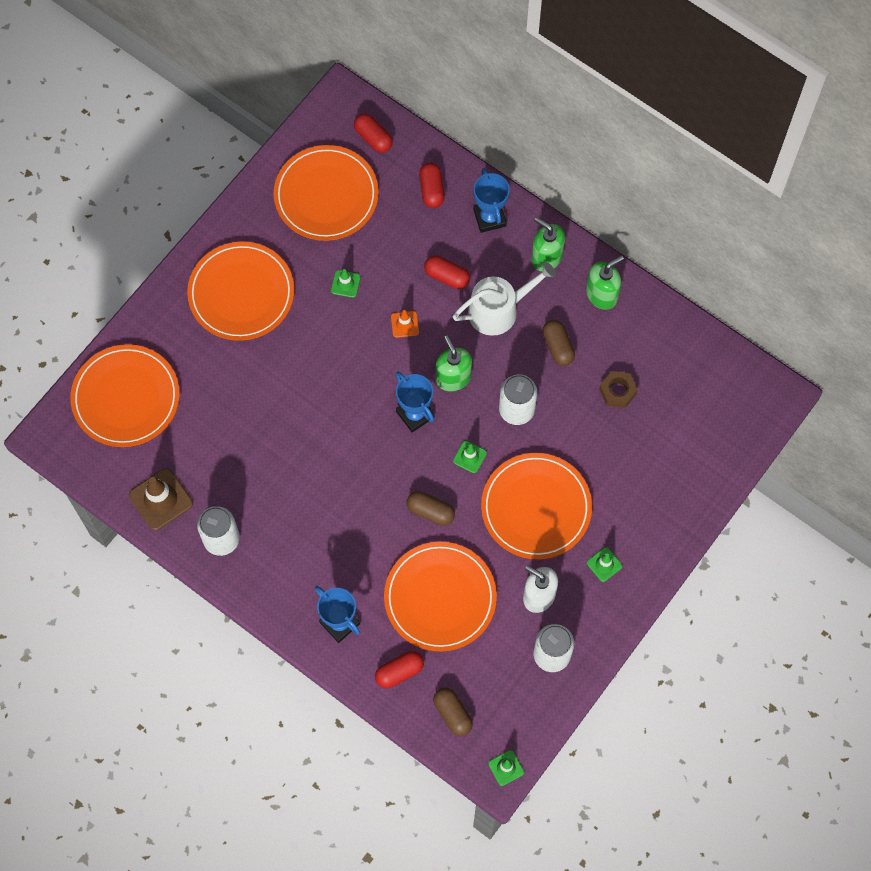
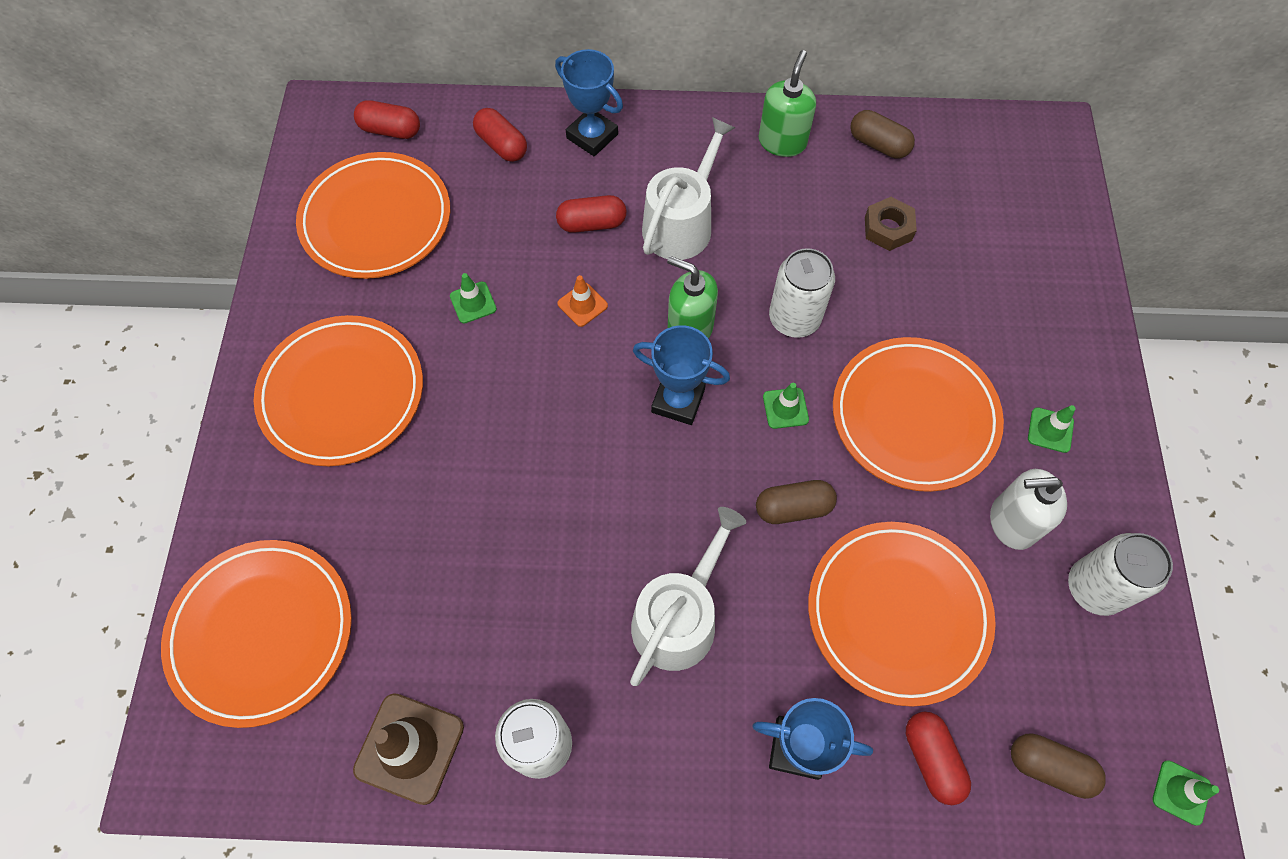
camera: 35 degrees left, 5 degrees down
red capsule [375,651,424,688] -> red capsule turned 45 degrees counterclockwise [906,712,971,805]
green soap dispenser [531,217,565,272] -> none
brown capsule [542,320,575,366] -> brown capsule moved to [850,110,915,158]
none -> white watering can [630,507,746,686]

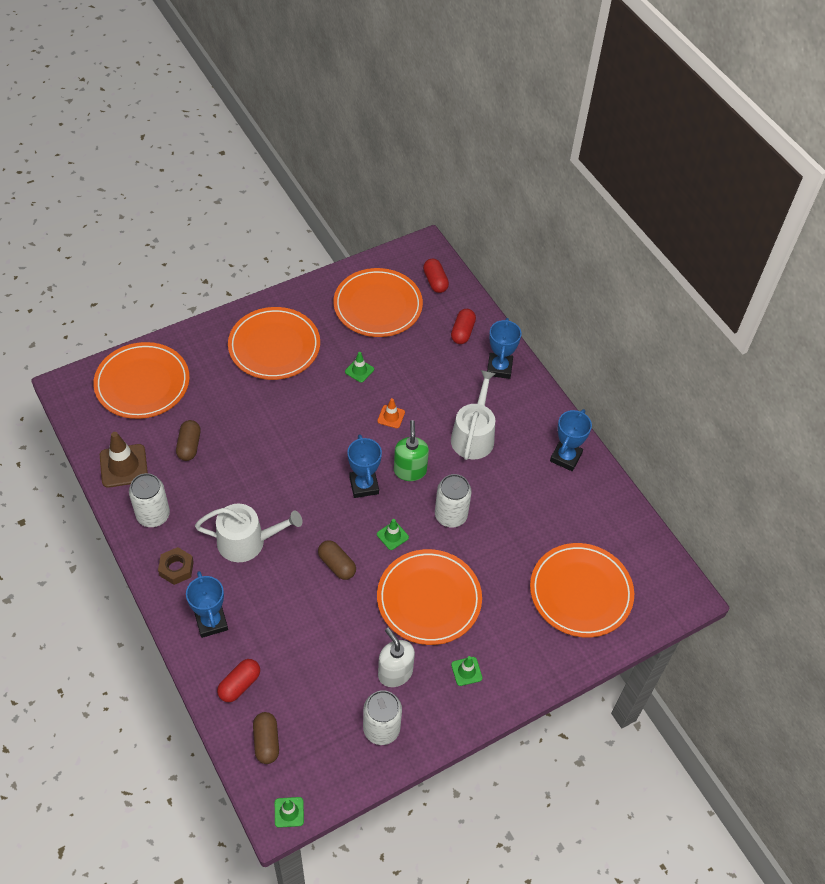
camera: 55 degrees right, 10 degrees down
red capsule [556,195,626,233] -> none
white watering can [642,117,735,260] -> white watering can turned 75 degrees counterclockwise [451,370,496,460]
green soap dispenser [759,50,816,157] -> blue trophy [550,409,592,471]
orange plate [808,522,996,707] -> orange plate moved to [530,543,634,638]
brown capsule [850,110,915,158] -> brown capsule moved to [176,420,201,461]
brown nut [865,197,917,251] -> brown nut moved to [158,547,194,585]

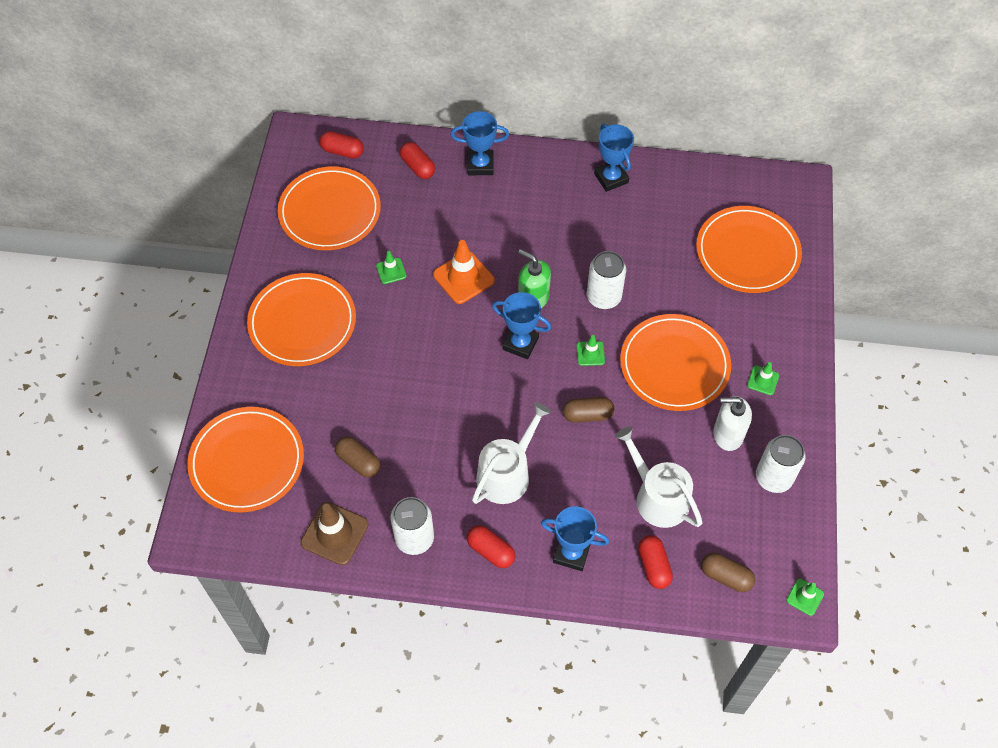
camera: 50 degrees left, 5 degrees up
brown nut [158,547,194,585] -> red capsule [467,525,515,568]
orange traffic cone [377,398,405,428] -> orange traffic cone [433,240,495,304], size x1.85
white watering can [451,370,496,460] -> white watering can moved to [615,427,703,528]
blue trophy [487,318,521,379] -> blue trophy turned 45 degrees counterclockwise [451,111,509,175]

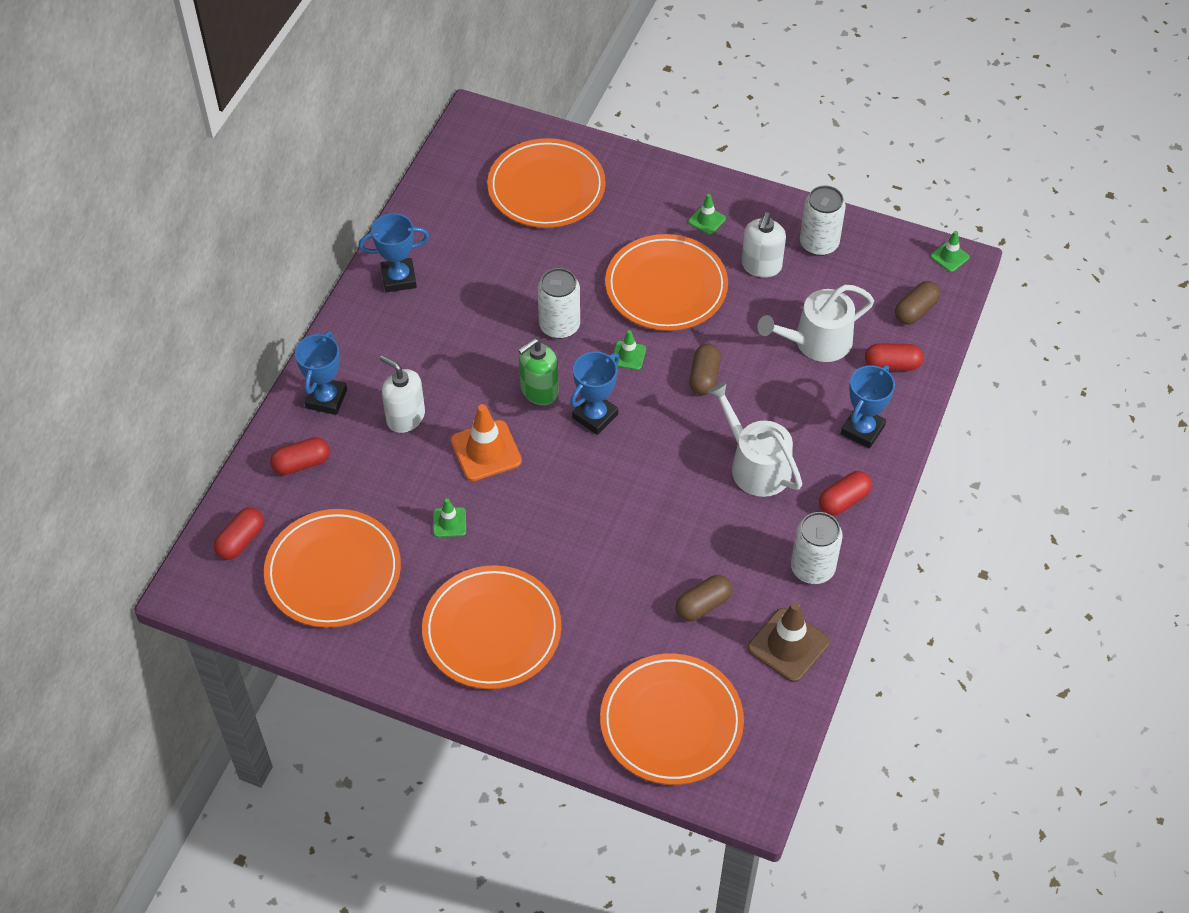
camera: 75 degrees left, 5 degrees down
none -> white soap dispenser [379,355,425,433]

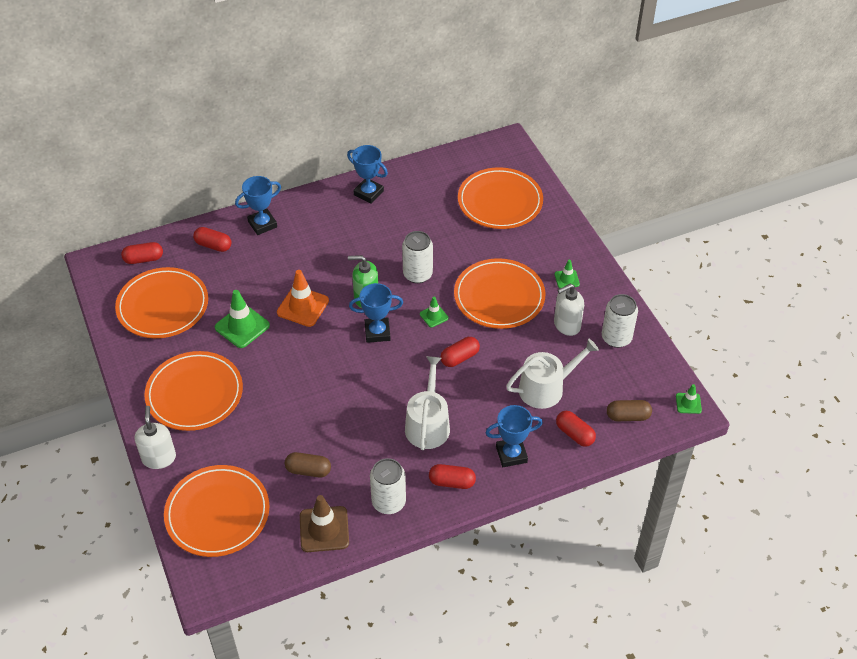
camera: 45 degrees right, 5 degrees down
white soap dispenser [379,355,425,433] -> white soap dispenser moved to [135,406,176,469]
green traffic cone [433,498,466,537] -> green traffic cone [215,290,270,348], size x1.85
brown capsule [690,343,721,395] -> red capsule [440,337,480,367]
white watering can [758,285,874,362] -> white watering can turned 135 degrees clockwise [506,338,599,409]

